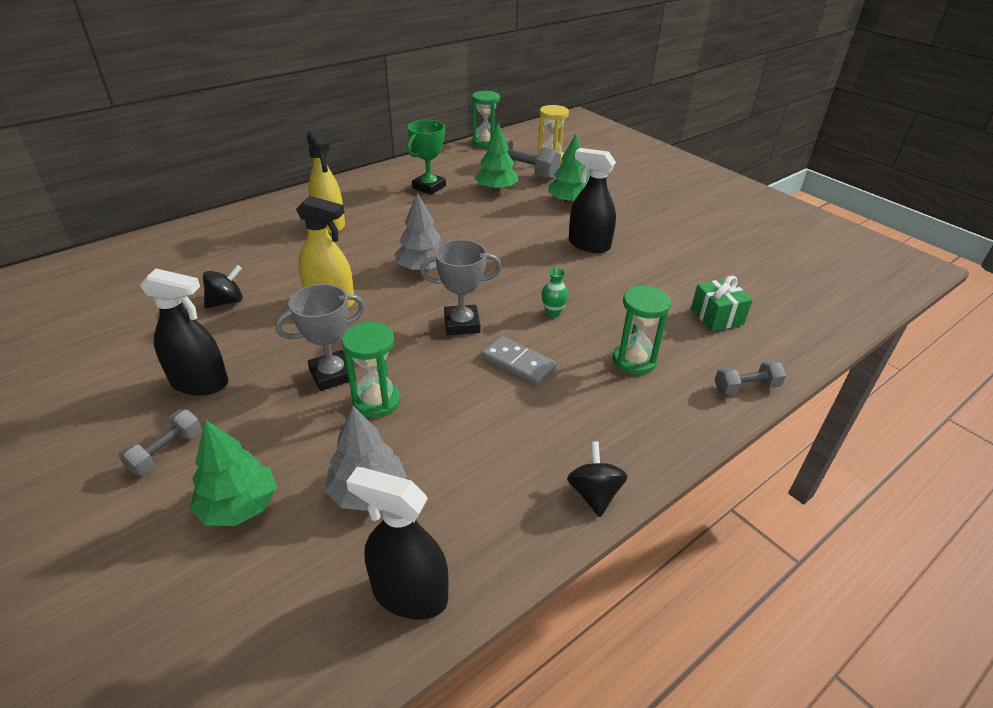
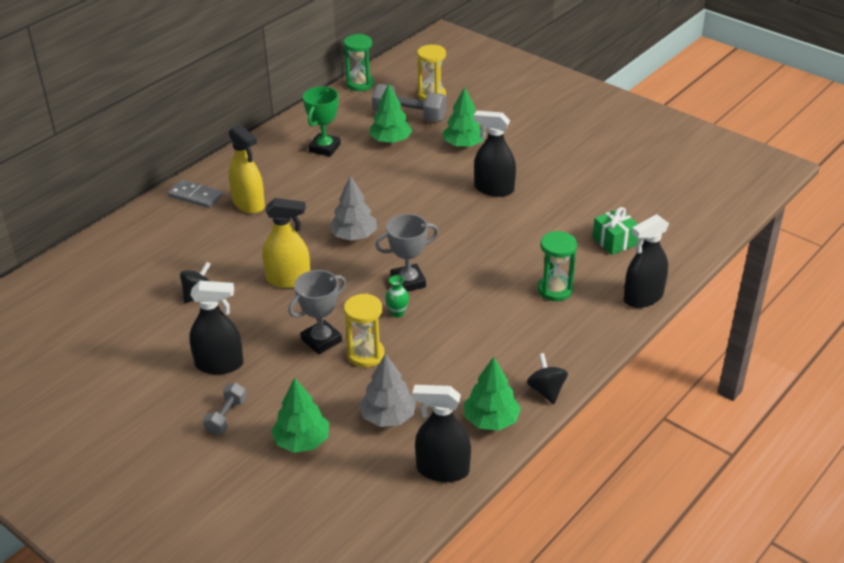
camera: 10 degrees left, 0 degrees up
green hourglass [342,322,400,418] -> yellow hourglass [344,294,385,367]
grey domino [482,336,557,386] -> grey domino moved to [168,180,223,208]
green vase [542,268,568,317] -> green vase moved to [385,275,409,317]
grey dumbbell [715,360,786,395] -> black spray bottle [624,214,669,308]
none -> green tree [464,357,521,431]

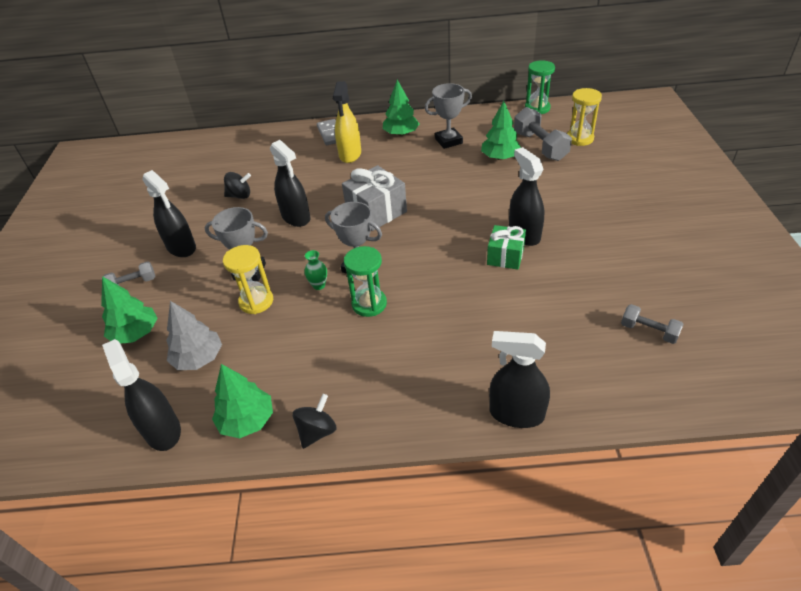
camera: 50 degrees right, 5 degrees up
yellow spray bottle [263,198,310,288] -> black spray bottle [270,140,310,227]
green trophy [303,86,341,157] -> grey trophy [425,83,472,149]
grey tree [329,176,377,241] -> grey gift [342,165,407,231]
green tree [443,87,486,148] -> green tree moved to [383,80,419,136]
green hourglass [538,231,577,301] -> green hourglass moved to [344,246,387,317]
green gift [592,207,638,255] -> green gift moved to [487,225,526,270]
none -> grey dumbbell [621,304,684,344]

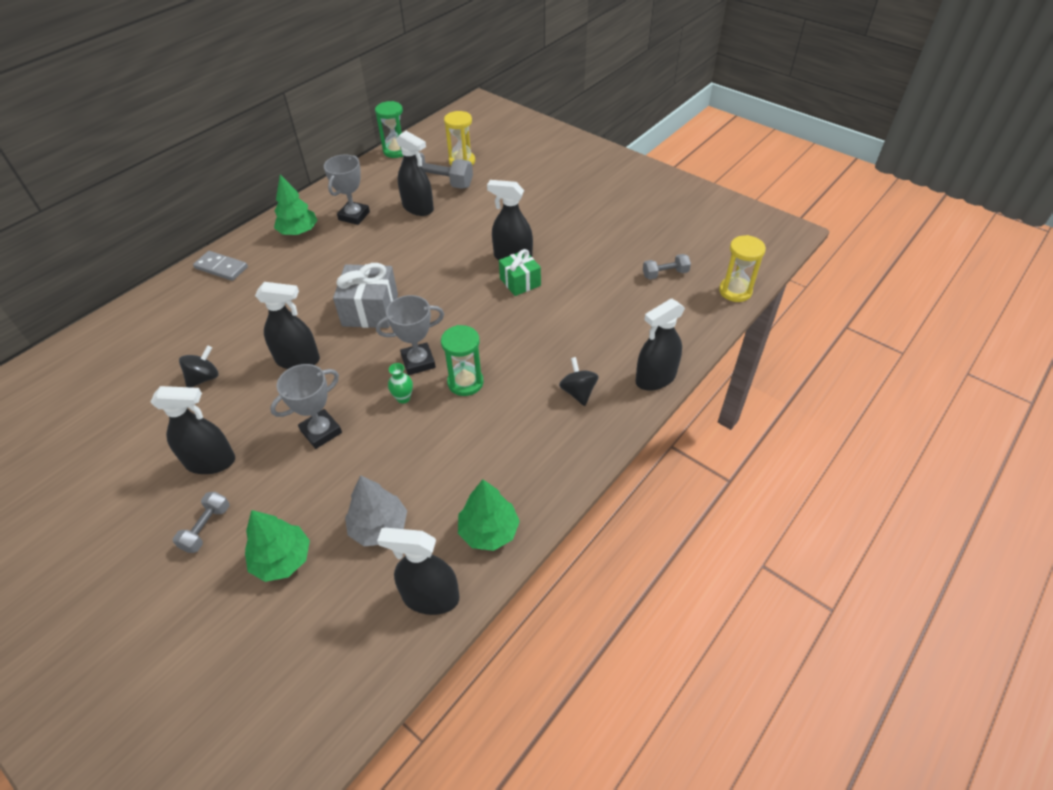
camera: 50 degrees left, 5 degrees up
yellow hourglass [223,245,273,314] -> yellow hourglass moved to [719,235,766,302]
black spinning top [293,394,336,449] -> black spinning top moved to [559,357,599,406]
yellow spray bottle [333,81,361,163] -> none
green tree [481,101,521,160] -> black spray bottle [396,131,434,216]

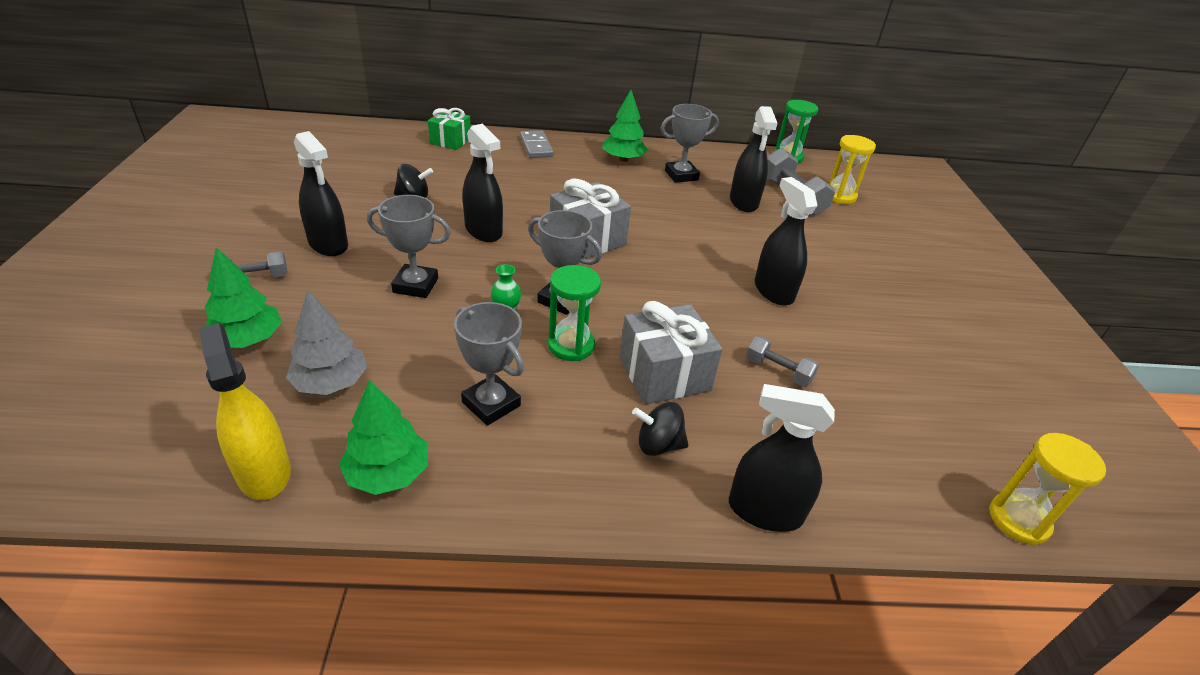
camera: 45 degrees right, 10 degrees down
black spray bottle [377,528,459,615] -> yellow spray bottle [199,323,291,500]
green gift [499,249,541,296] -> green gift moved to [428,108,471,150]
black spinning top [559,357,599,406] -> black spinning top turned 120 degrees counterclockwise [632,402,689,456]
grey dumbbell [643,254,691,280] -> grey dumbbell moved to [746,336,819,387]
none -> grey trophy [454,302,524,426]
none -> grey gift [619,301,723,404]

